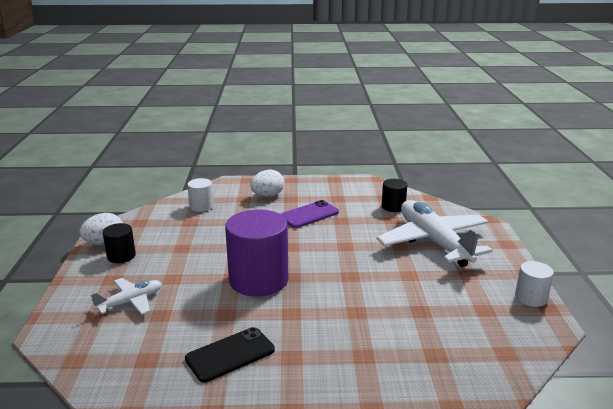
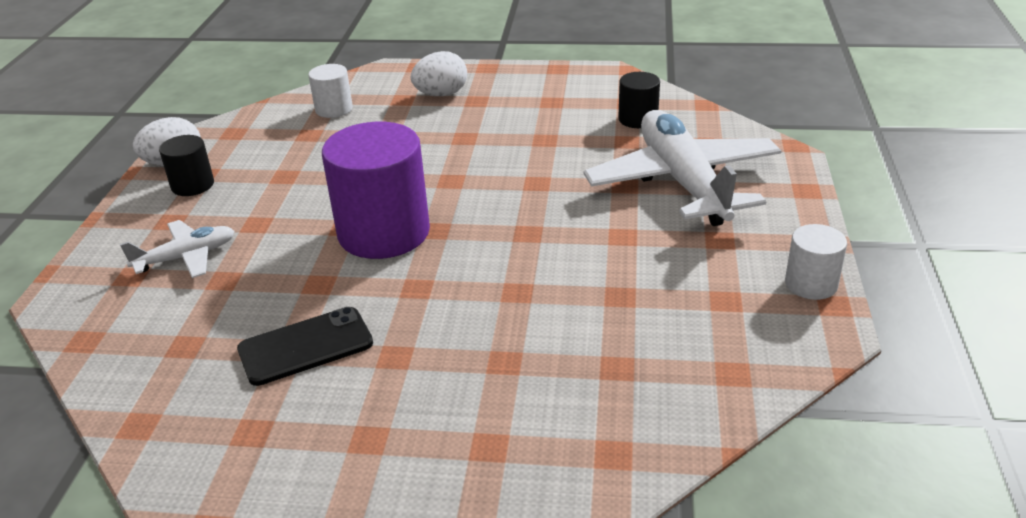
camera: 10 degrees right, 10 degrees up
purple phone [281,200,339,228] -> none

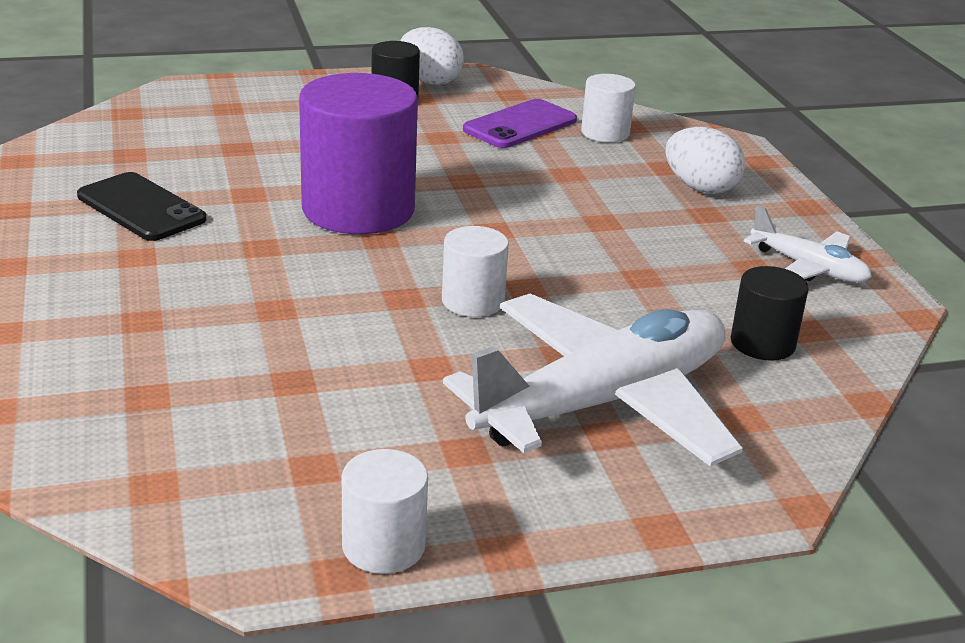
camera: 65 degrees right, 5 degrees down
white plane [120,220,234,278] -> white plane moved to [744,205,872,283]
none -> white cylinder [442,226,509,317]
none -> purple phone [463,99,577,148]

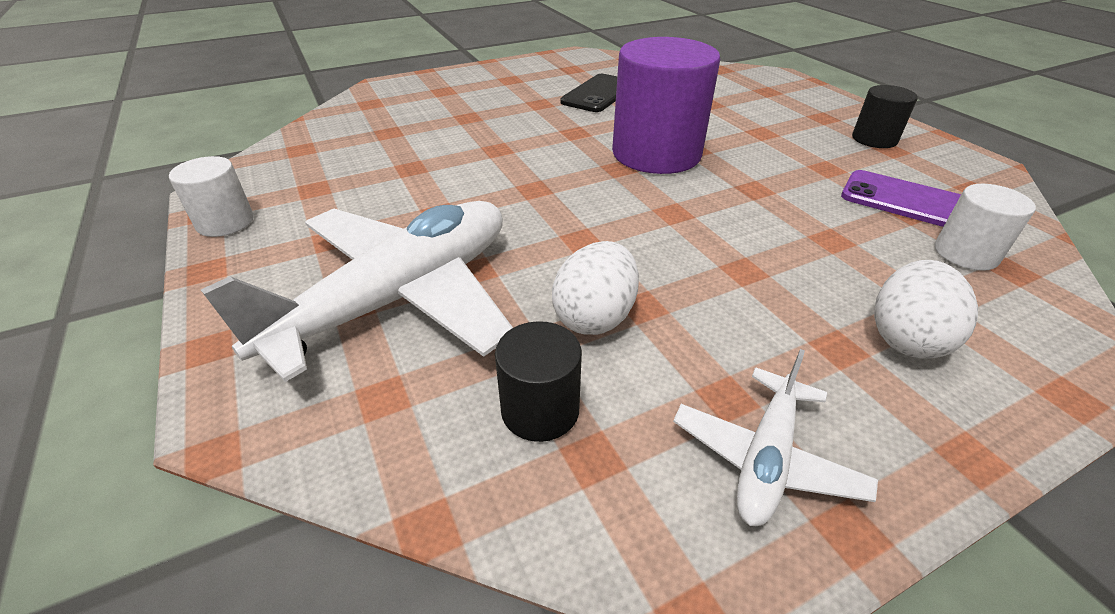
camera: 80 degrees right, 10 degrees up
white egg [400,27,464,85] -> white egg moved to [552,241,639,335]
white cylinder [442,226,509,317] -> none
white plane [443,293,743,467] -> white plane turned 90 degrees counterclockwise [201,201,513,382]

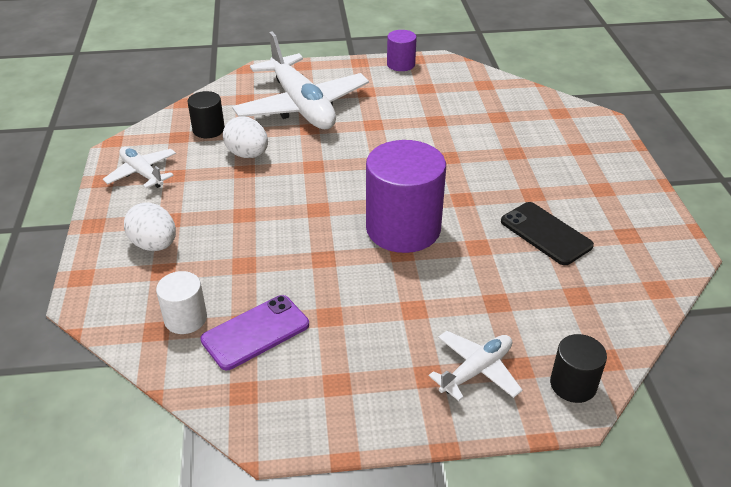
camera: 110 degrees right, 0 degrees up
white cylinder [169,156,254,237] -> purple cylinder [387,30,417,71]
black cylinder [852,85,918,148] -> black cylinder moved to [550,334,607,403]
none -> white plane [429,331,522,401]

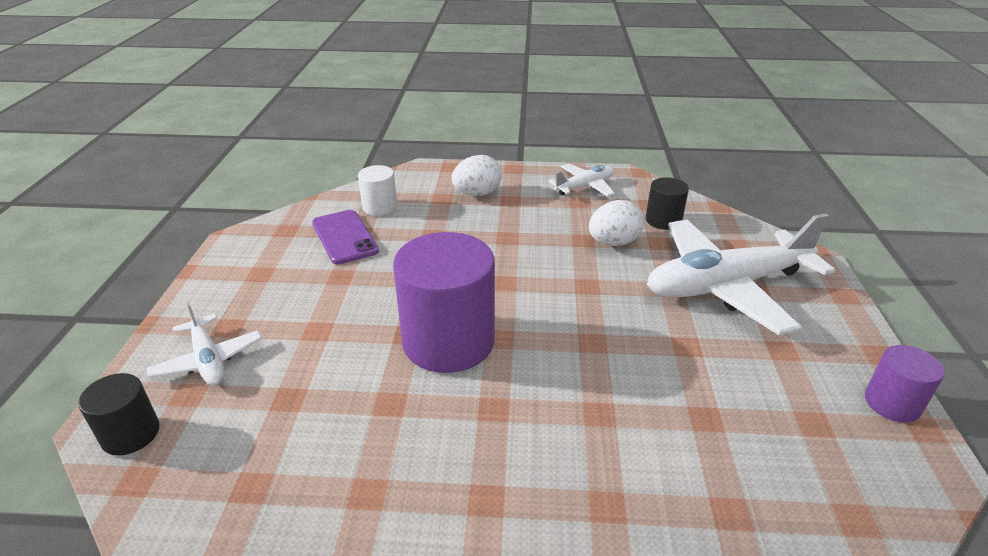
camera: 100 degrees right, 5 degrees down
black phone [501,202,594,265] -> none

